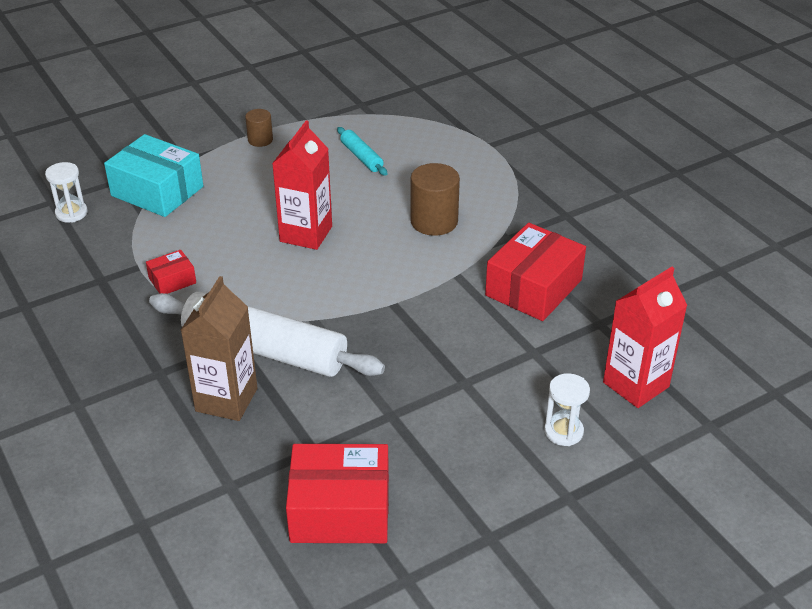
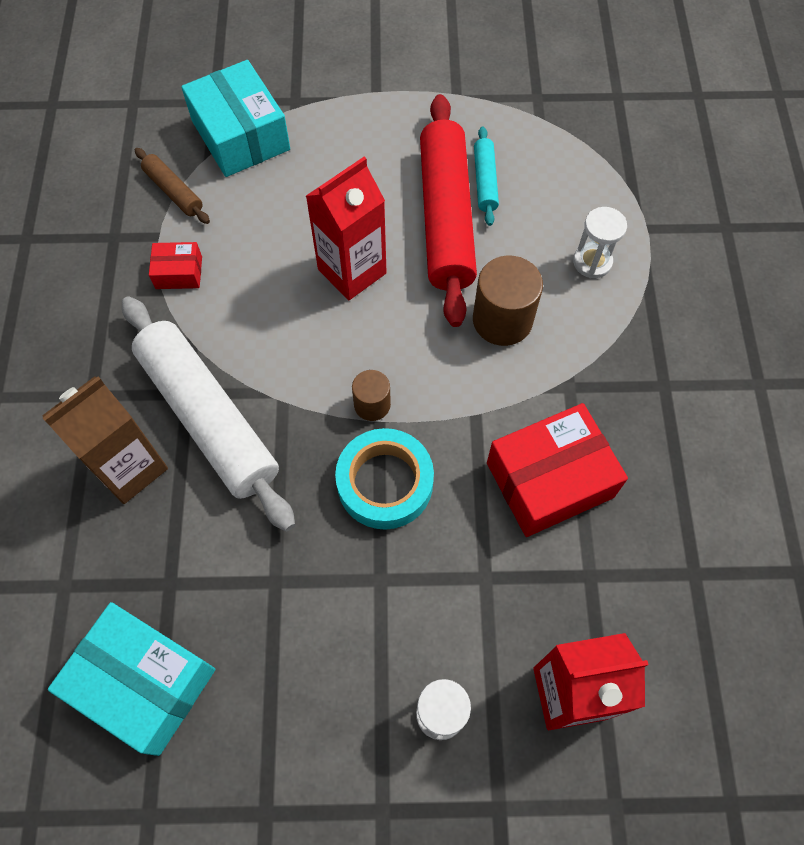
camera: 30 degrees right, 25 degrees up
white hourglass [45,162,88,223] -> white hourglass moved to [573,207,627,278]
brown cylinder [245,109,273,147] -> brown cylinder moved to [352,370,391,421]
red box [286,444,389,543] -> turquoise box [48,602,215,756]
none -> brown rolling pin [135,148,210,224]
none -> turquoise tape [335,428,434,529]
none -> red rolling pin [420,94,477,327]

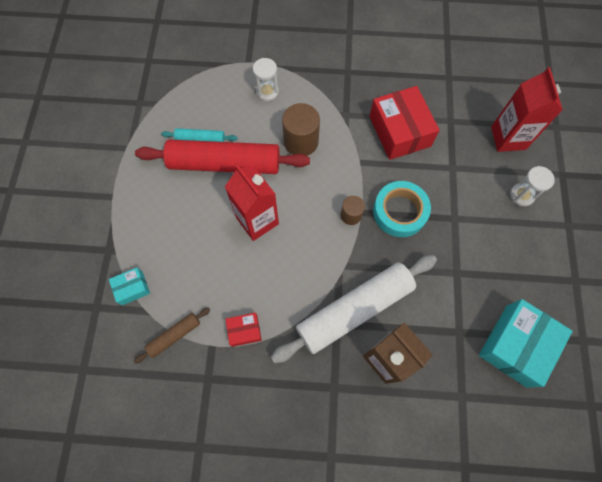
camera: 85 degrees left, 5 degrees up
red box [149,242,202,289] -> red box turned 75 degrees clockwise [225,313,262,347]
turquoise box [181,60,290,177] -> turquoise box [109,268,150,305], size x0.49

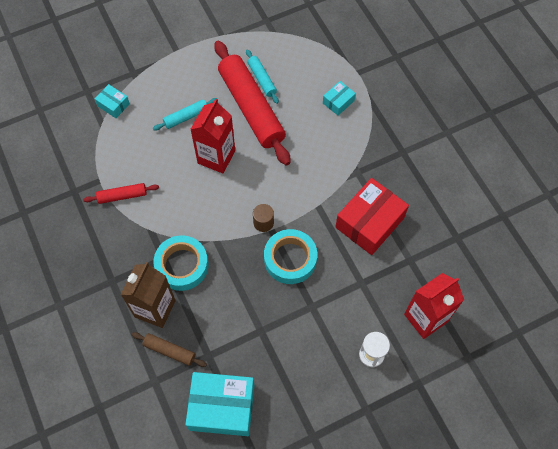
camera: 60 degrees right, 5 degrees down
brown rolling pin [134,308,210,364] -> brown rolling pin moved to [132,332,207,367]
red box [225,313,262,347] -> red rolling pin [83,183,159,204]
white hourglass [253,58,279,101] -> turquoise box [323,81,356,116]
white rolling pin [271,255,437,363] -> turquoise tape [154,235,209,291]
brown cylinder [282,103,320,156] -> none
none -> turquoise rolling pin [153,98,218,131]

